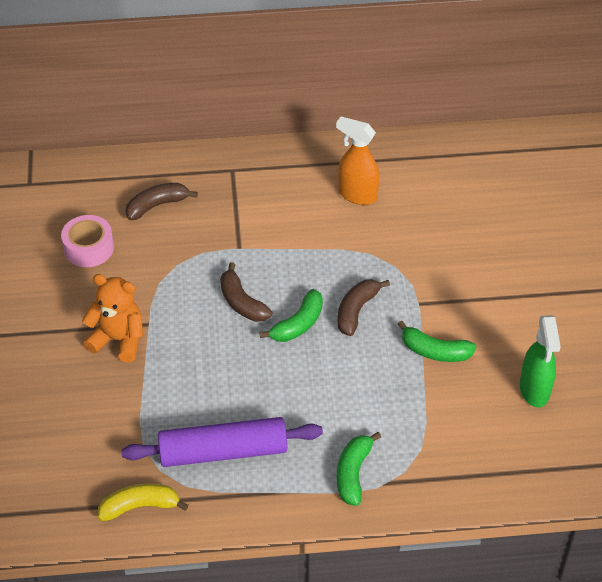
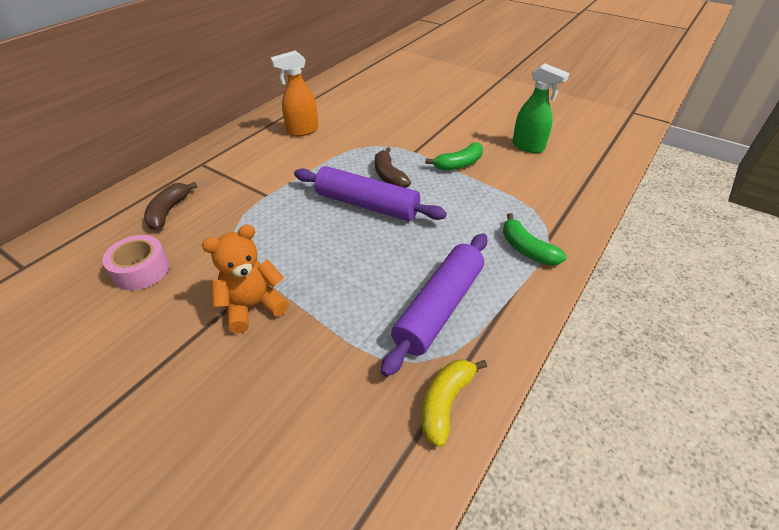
camera: 50 degrees left, 5 degrees down
brown banana [220,262,272,322] -> none
green banana [259,289,323,342] -> purple rolling pin [294,166,447,221]

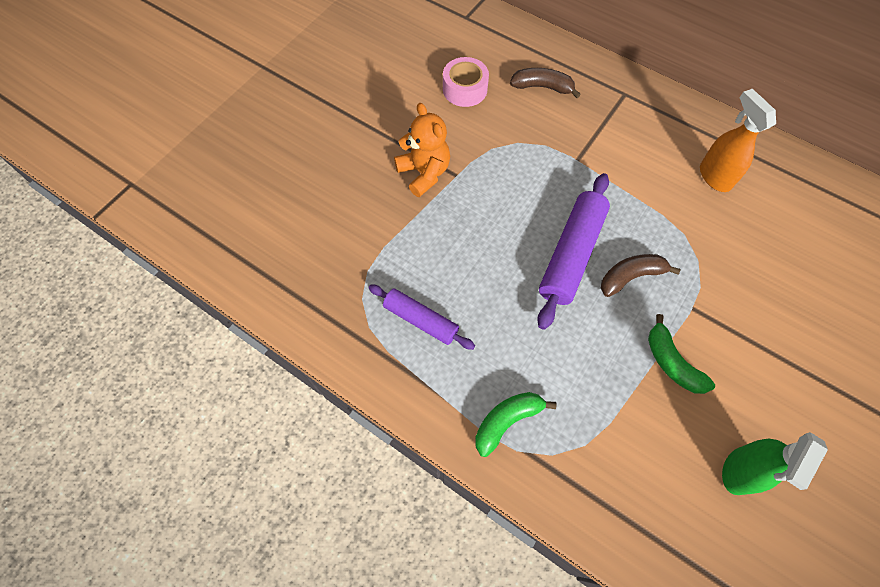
camera: 90 degrees right, 20 degrees up
purple rolling pin [381,233,487,377] -> purple rolling pin [368,285,475,350], size x0.63
yellow banana [422,359,487,447] -> none

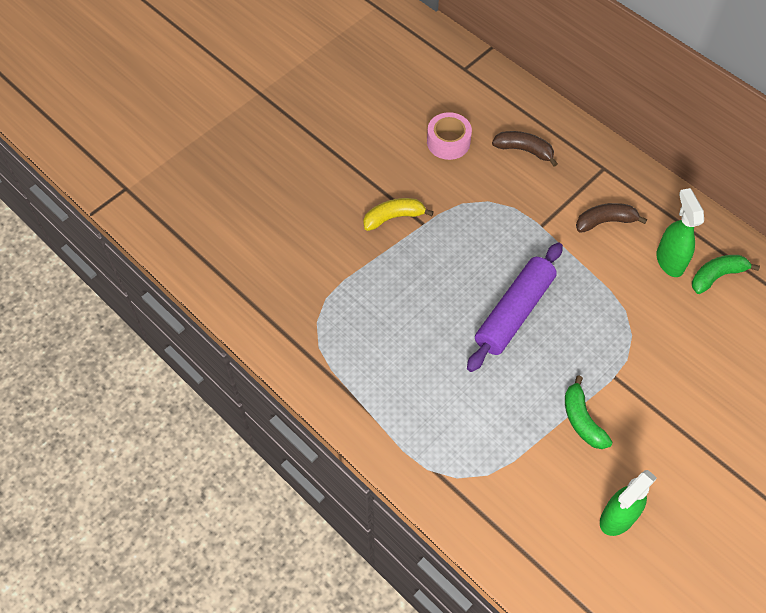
camera: 10 degrees right, 5 degrees down
purple rolling pin [368,285,475,350] -> none
orange teddy bear [394,103,450,197] -> yellow banana [363,198,434,231]
green banana [475,392,556,457] -> green banana moved to [692,255,760,294]
brown banana [601,254,681,297] -> brown banana moved to [576,203,647,233]
orange spray bottle [700,89,776,192] -> green spray bottle [656,188,704,277]

